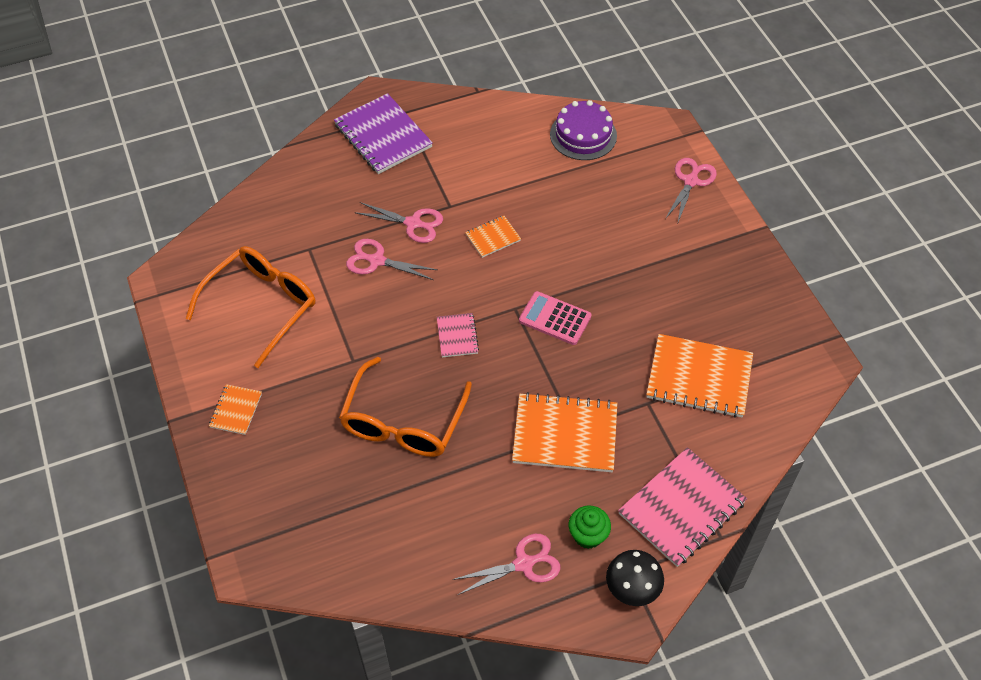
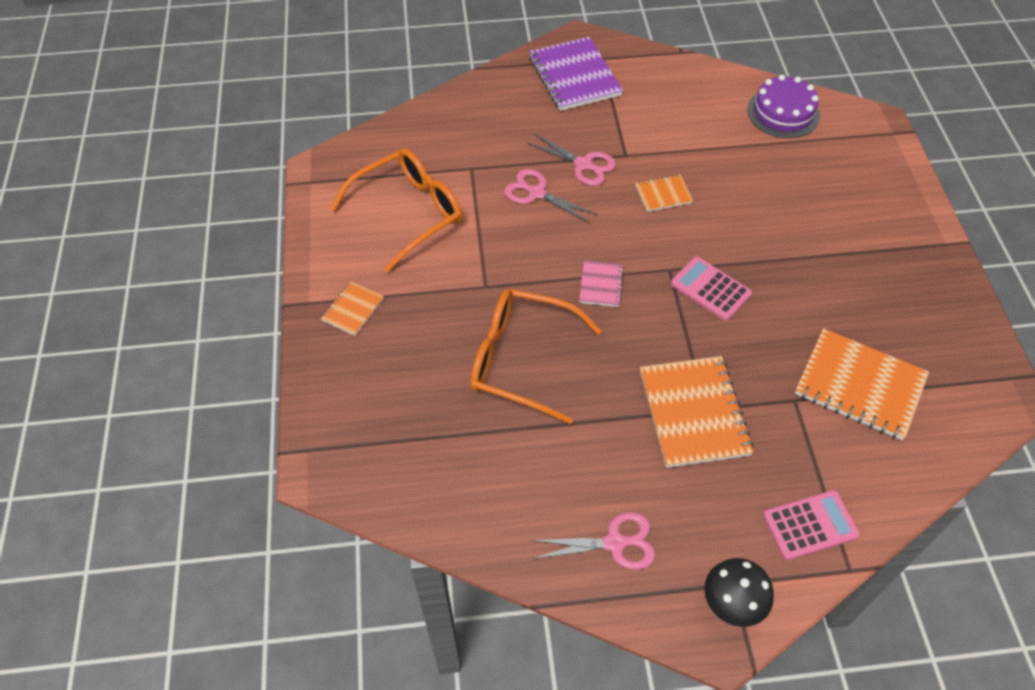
camera: 15 degrees right, 0 degrees up
orange glasses [339,357,472,457] -> orange glasses turned 75 degrees clockwise [470,289,602,425]
orange notebook [512,392,617,472] -> orange notebook turned 60 degrees clockwise [640,356,753,468]
green cupcake [569,506,611,549] -> none
pink notebook [618,447,747,567] -> pink calculator [763,490,860,560]
pink scissors [665,158,717,222] -> none

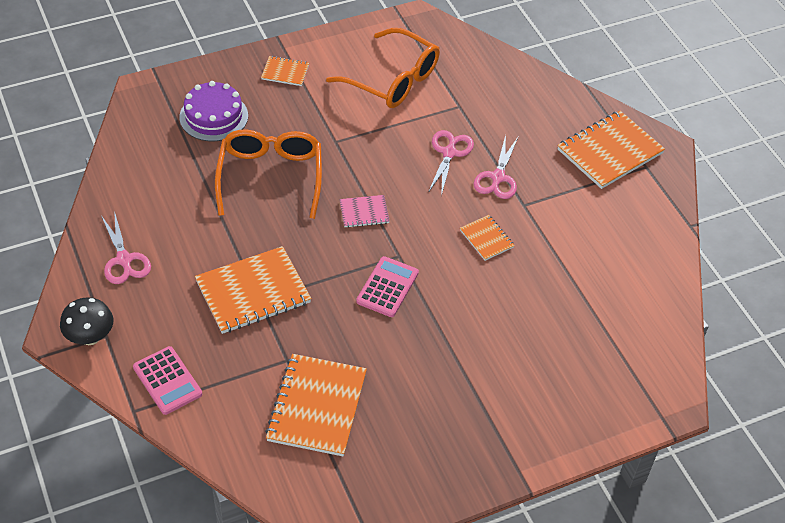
camera: 70 degrees right, 5 degrees down
purple notebook [529,37,623,111] -> orange notebook [557,111,665,189]
purple cake [747,75,820,138] -> purple cake moved to [179,81,248,142]

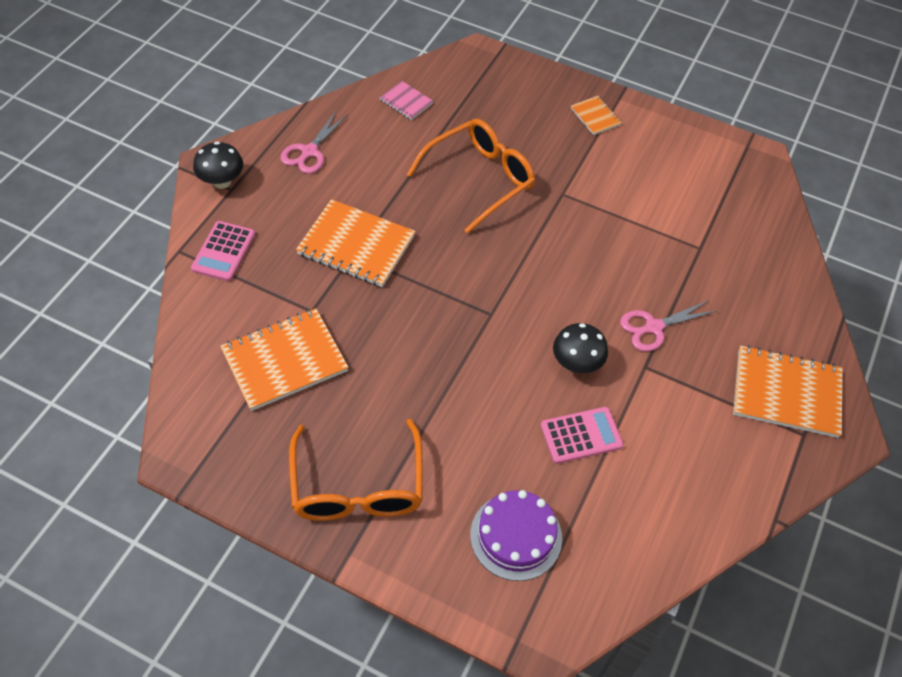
camera: 50 degrees right, 5 degrees up
purple cake [179,81,248,142] -> purple cake moved to [470,490,562,581]
orange glasses [326,28,440,108] -> orange glasses moved to [289,419,423,521]
pink notebook [339,195,390,228] -> pink notebook moved to [379,81,434,120]
pink calculator [356,256,419,317] -> pink calculator moved to [541,407,623,464]
pink scissors [428,130,474,196] -> none
orange notebook [460,215,515,261] -> black mushroom [553,323,608,373]

